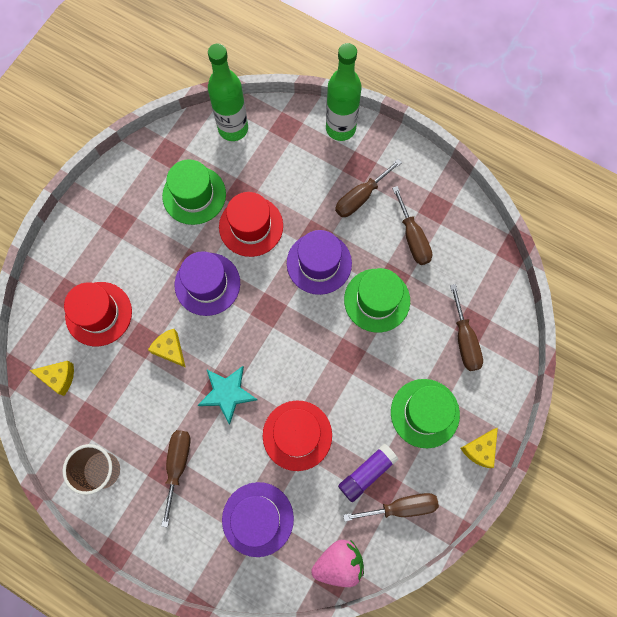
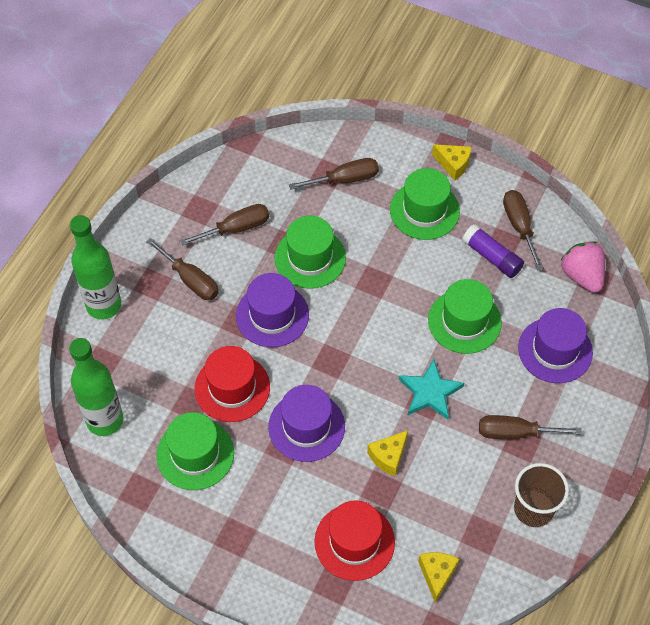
camera: 95 degrees left, 15 degrees down
red hat [263,400,332,471] -> green hat [428,279,502,354]

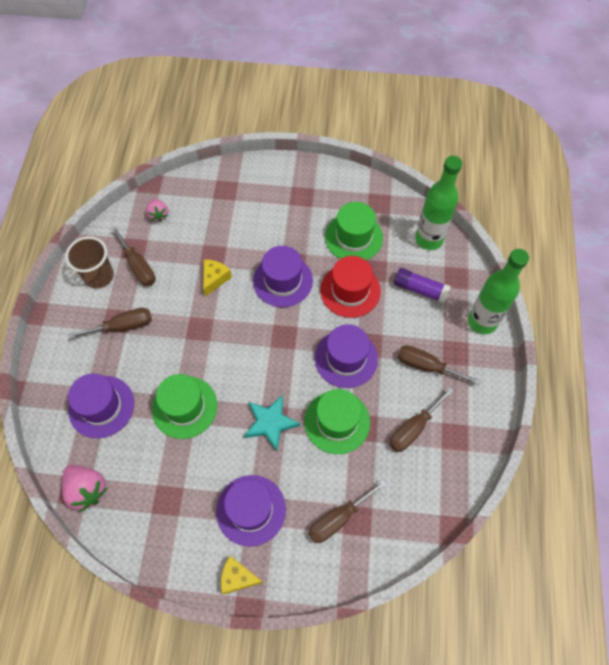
camera: 160 degrees right, 5 degrees up
red hat [315,500,395,581] -> none
green hat [390,168,460,240] -> purple hat [216,475,286,546]
turquoise star [399,359,464,420] -> turquoise star moved to [244,395,301,451]
yellow cheese [418,552,459,603] -> pink strawberry [146,199,168,222]
purple glue stick [462,224,524,278] -> purple glue stick moved to [394,268,451,303]
brown screwdriver [503,190,544,270] -> brown screwdriver moved to [111,226,156,286]

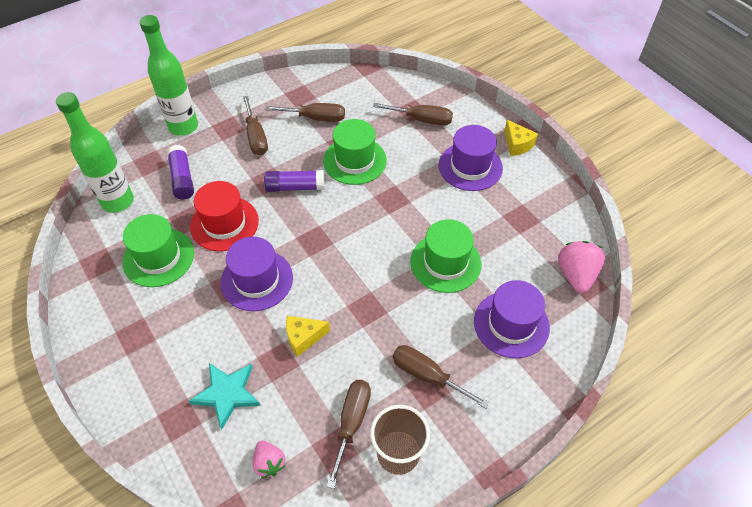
camera: 130 degrees left, 10 degrees down
pink strawberry [146,199,168,222] -> pink strawberry turned 120 degrees clockwise [253,440,286,478]
turquoise star [244,395,301,451] -> turquoise star moved to [189,363,261,429]
purple hat [315,324,378,388] -> purple glue stick [264,170,325,192]

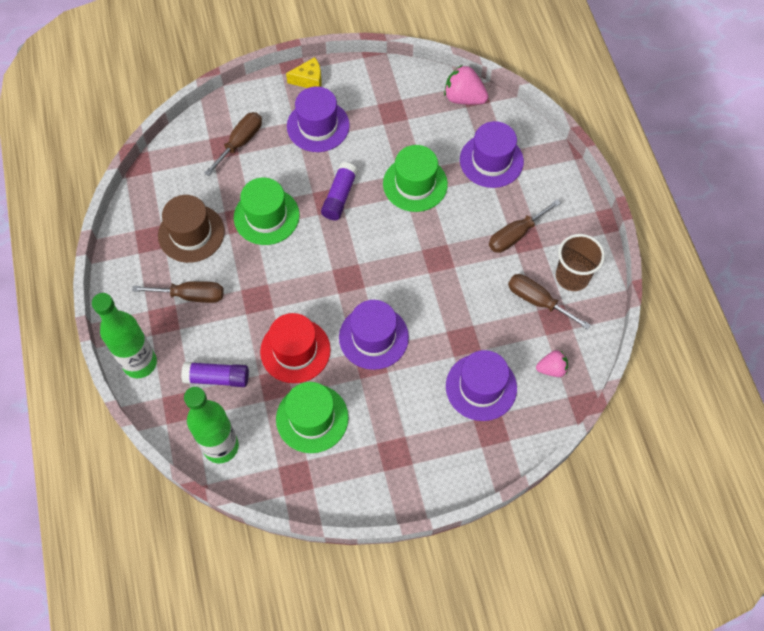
camera: 70 degrees left, 10 degrees up
turquoise star [189,363,261,429] -> purple hat [446,350,517,421]
purple glue stick [264,170,325,192] -> purple glue stick moved to [321,162,358,220]
brown screwdriver [265,103,345,122] -> brown hat [158,195,225,263]
yellow cheese [286,316,330,357] -> none

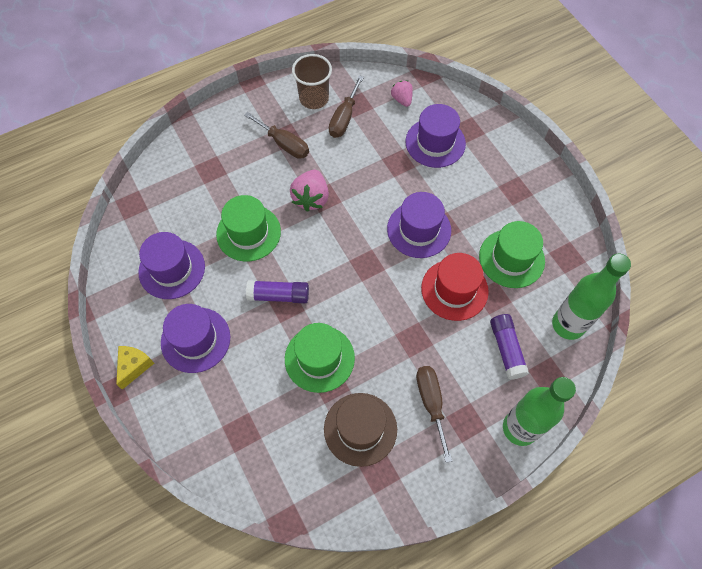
camera: 105 degrees left, 0 degrees up
brown screwdriver [204,112,262,176] -> none
yellow cheese [286,57,322,88] -> yellow cheese turned 45 degrees clockwise [116,346,154,390]
pink strawberry [444,65,488,105] -> pink strawberry moved to [290,170,329,212]
purple hat [460,121,524,188] -> purple hat moved to [138,232,205,299]

